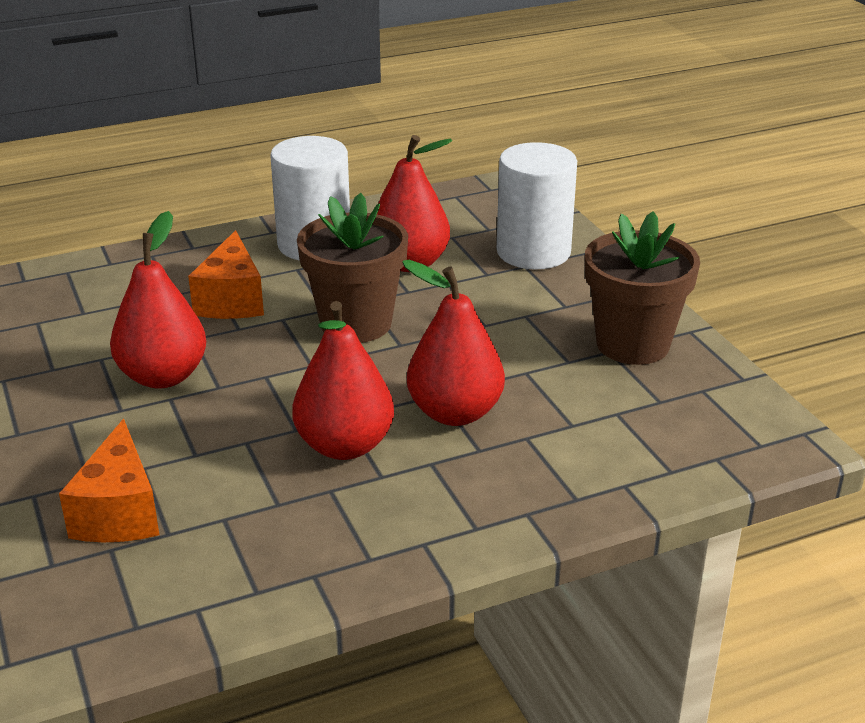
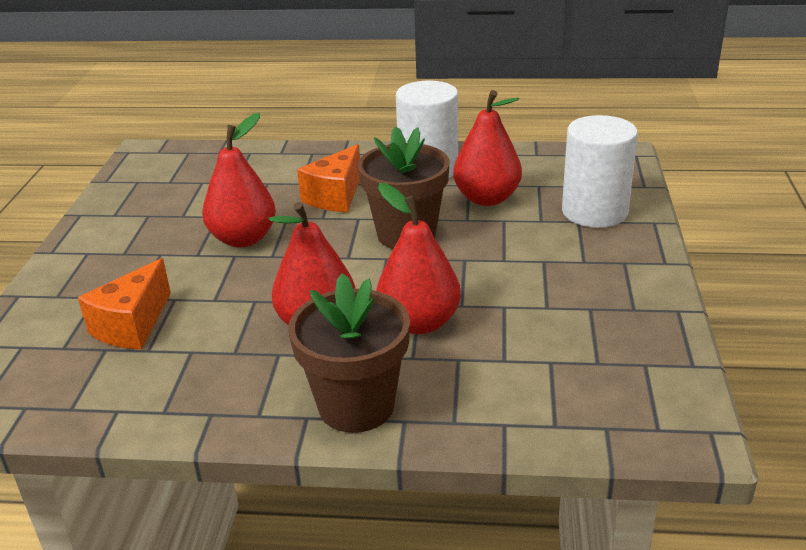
camera: 30 degrees right, 0 degrees up
brown flower pot [585,211,700,365] -> brown flower pot moved to [288,273,410,433]

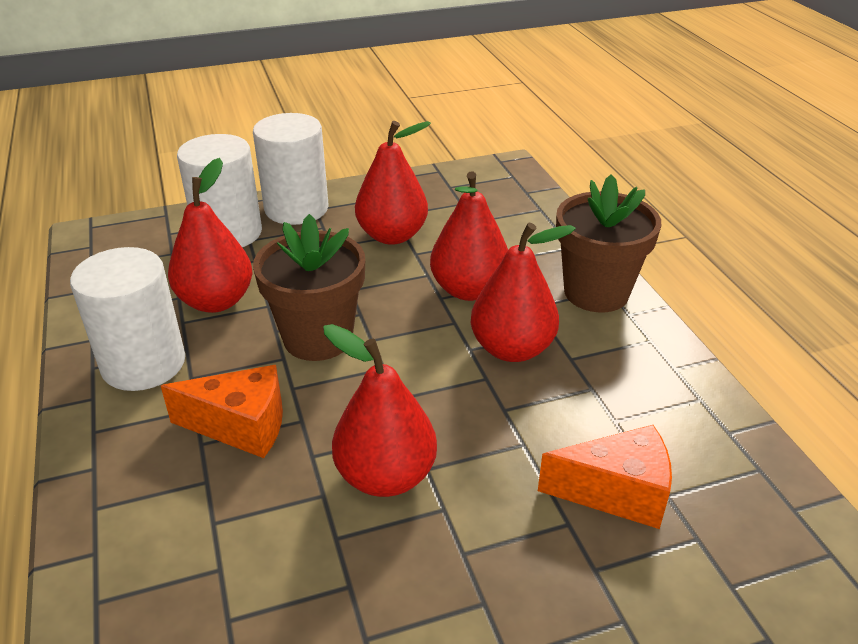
camera: 115 degrees left, 5 degrees up
none -> white cylinder [253,113,329,225]
none -> red pear [355,121,431,245]

